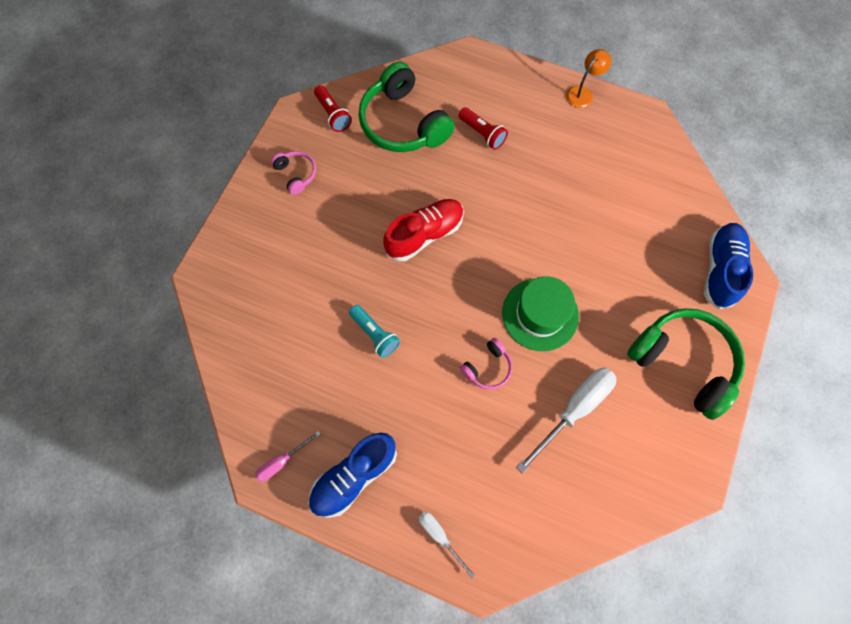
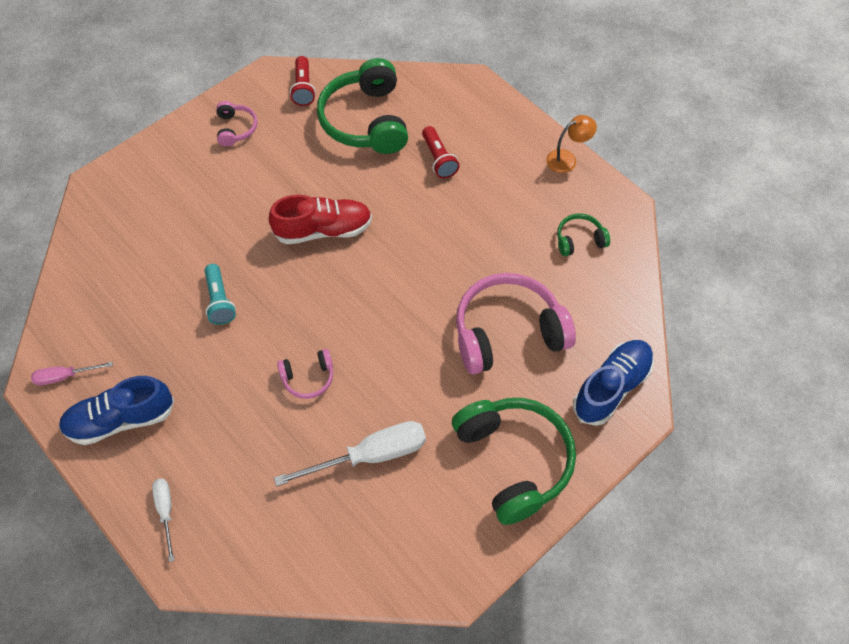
camera: 25 degrees right, 10 degrees down
green hat [502,276,579,351] -> none
none -> pink headphones [456,273,576,374]
none -> green headphones [557,213,610,256]

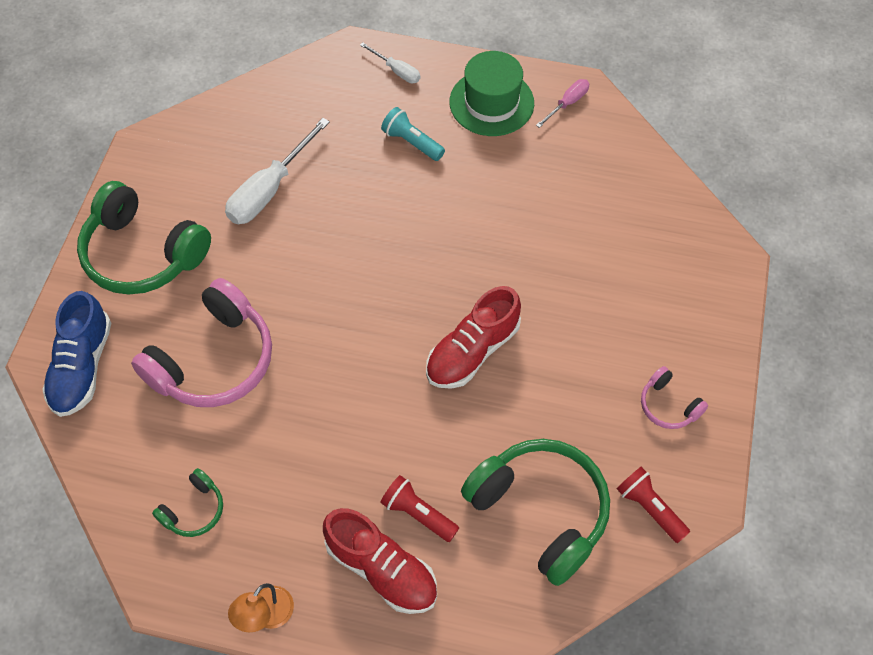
camera: 145 degrees right, 0 degrees up
blue shoe [59,376,174,445] -> green hat [450,51,534,136]
turquoise flashlight [204,264,236,325] -> turquoise flashlight moved to [381,107,445,161]
pink headphones [277,349,333,399] -> none
none -> red shoe [323,508,437,614]

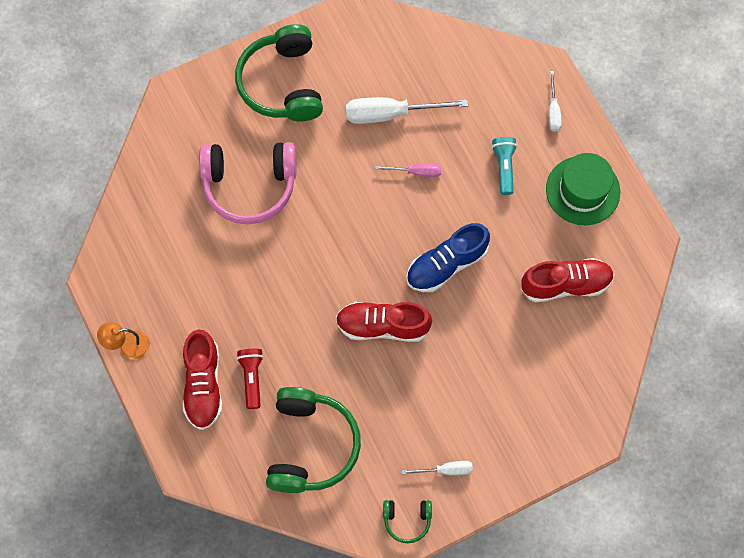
camera: 50 degrees right, 10 degrees up
blue shoe [42,291,111,417] -> blue shoe moved to [406,223,490,292]
green headphones [152,468,223,537] -> green headphones moved to [383,500,432,543]
pink screwdriver [536,79,589,128] -> pink screwdriver moved to [375,163,441,177]
red flashlight [617,467,690,543] -> none
pink headphones [641,366,708,429] -> white screwdriver [402,461,473,475]
none -> red shoe [520,258,614,303]

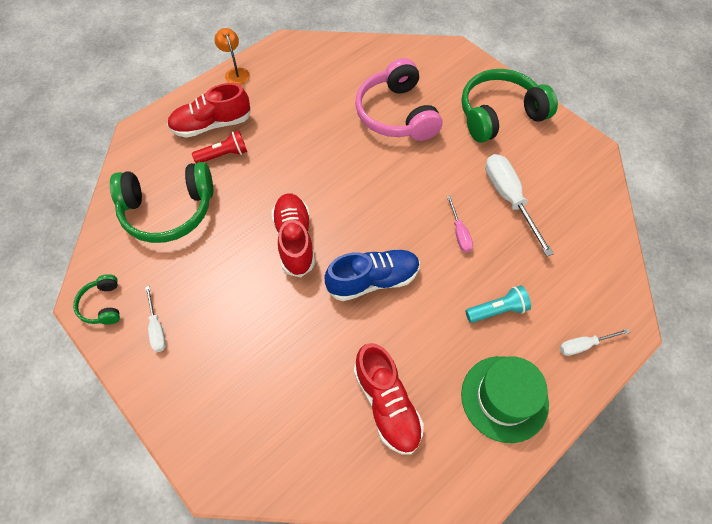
camera: 75 degrees right, 10 degrees down
blue shoe [406,223,490,292] -> blue shoe turned 120 degrees clockwise [324,249,420,301]

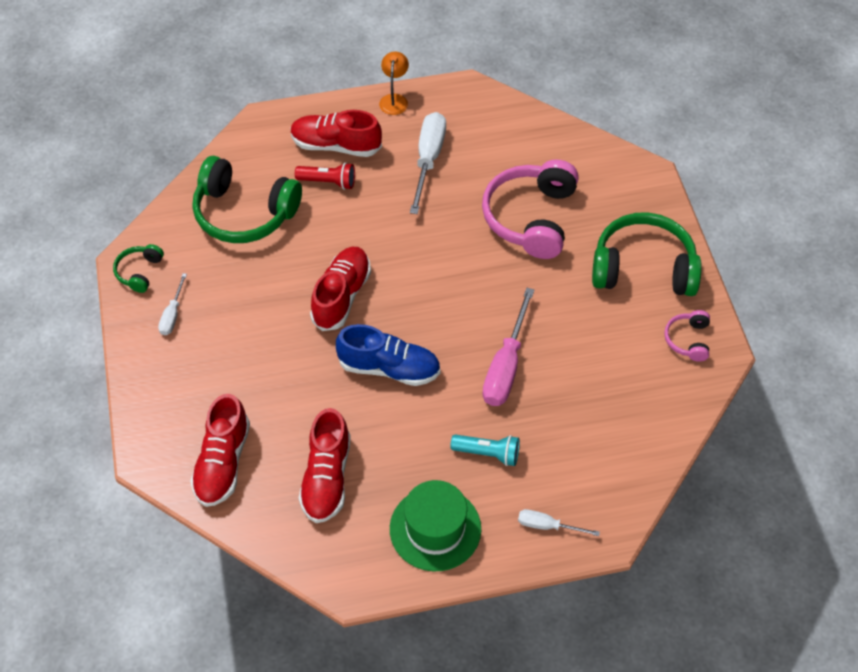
camera: 30 degrees right, 5 degrees down
pink screwdriver [447,195,473,253] -> pink screwdriver [482,288,534,406], size x1.87
white screwdriver [485,154,554,256] -> white screwdriver moved to [410,112,446,214]
none -> red shoe [190,394,250,507]
none -> pink headphones [664,310,710,362]

